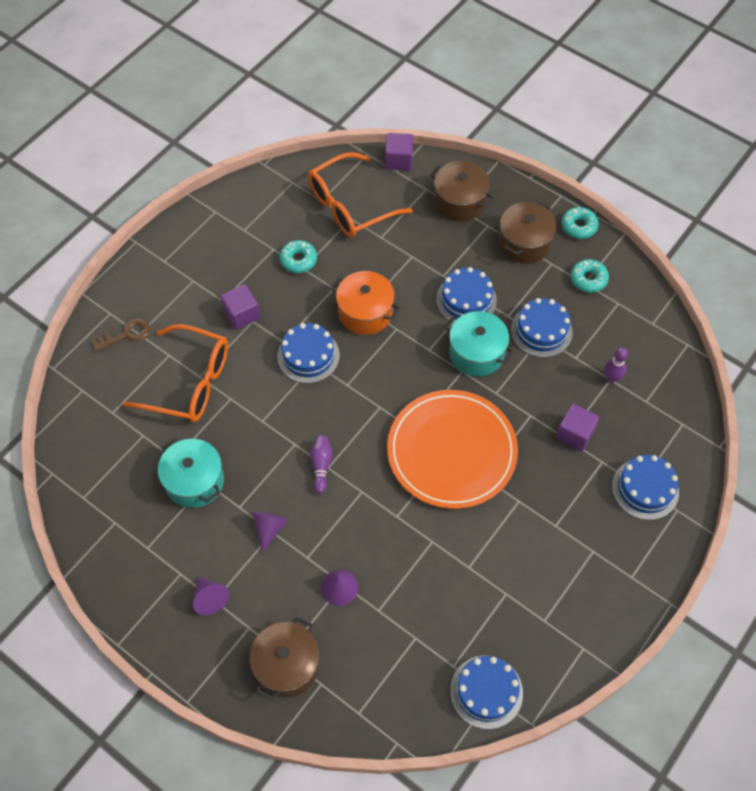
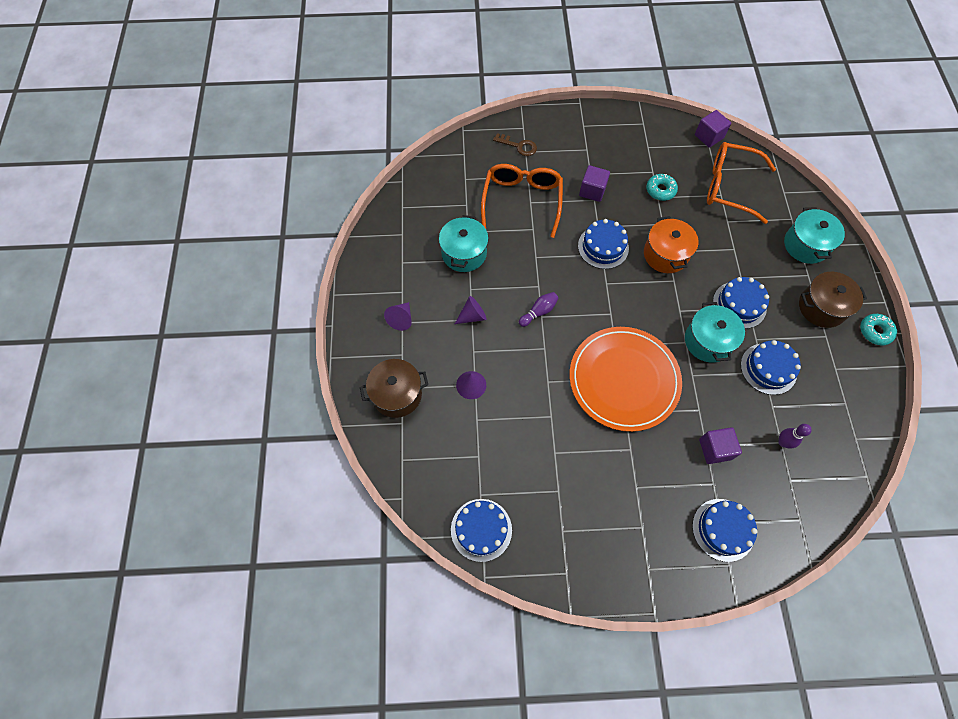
camera: 50 degrees right, 5 degrees up
orange glasses [123,324,228,422] -> orange glasses turned 150 degrees counterclockwise [481,164,563,238]
purple cube [385,133,413,171] -> purple cube moved to [695,110,731,148]
brown pot [430,161,494,222] -> turquoise pot [784,207,845,264]
turquoise donut [571,259,609,293] -> none

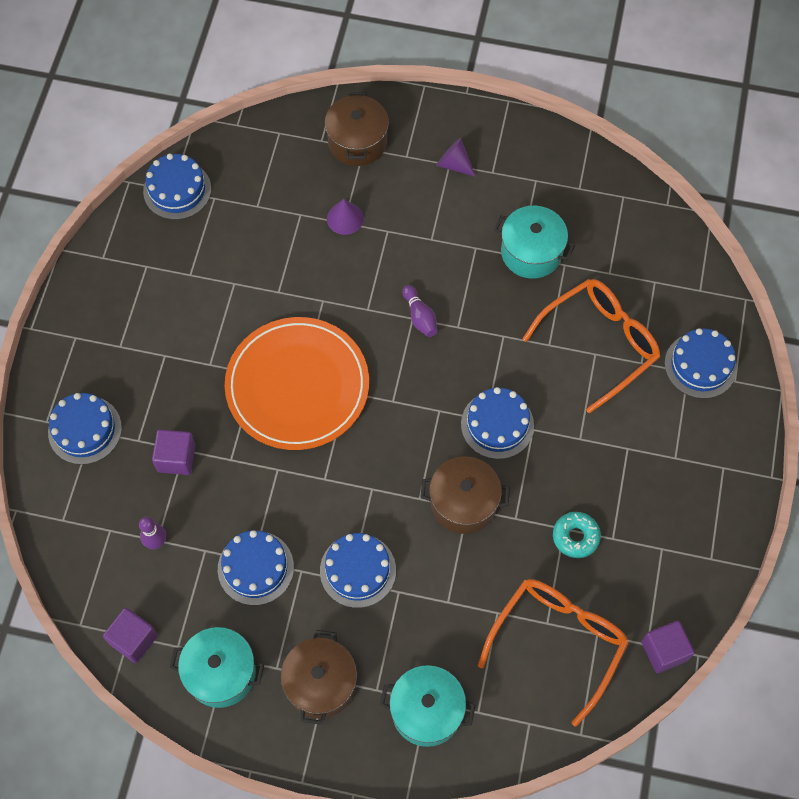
camera: 105 degrees right, 0 degrees up
purple cone [455,296,487,324] -> none
orange glasses [481,164,563,238] -> orange glasses turned 60 degrees counterclockwise [522,279,660,413]
brown key [493,133,537,156] -> blue cake [665,328,737,399]
purple cube [579,165,610,202] -> purple cube moved to [103,608,158,663]
orange pot [644,216,699,273] -> brown pot [421,457,510,534]
turquoise pot [685,302,745,362] -> turquoise pot moved to [170,627,264,708]
turquoise donut [860,314,897,345] -> none

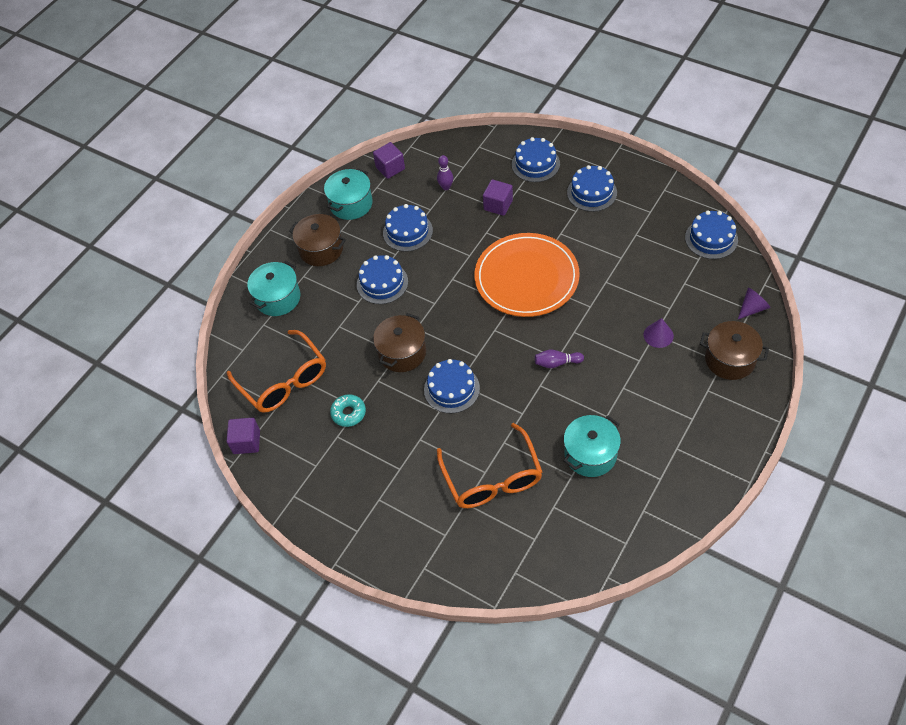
camera: 115 degrees right, 10 degrees down
purple cone [436,138,476,177] -> purple cone moved to [738,288,771,319]
blue cake [665,328,737,399] -> blue cake moved to [567,165,617,212]

